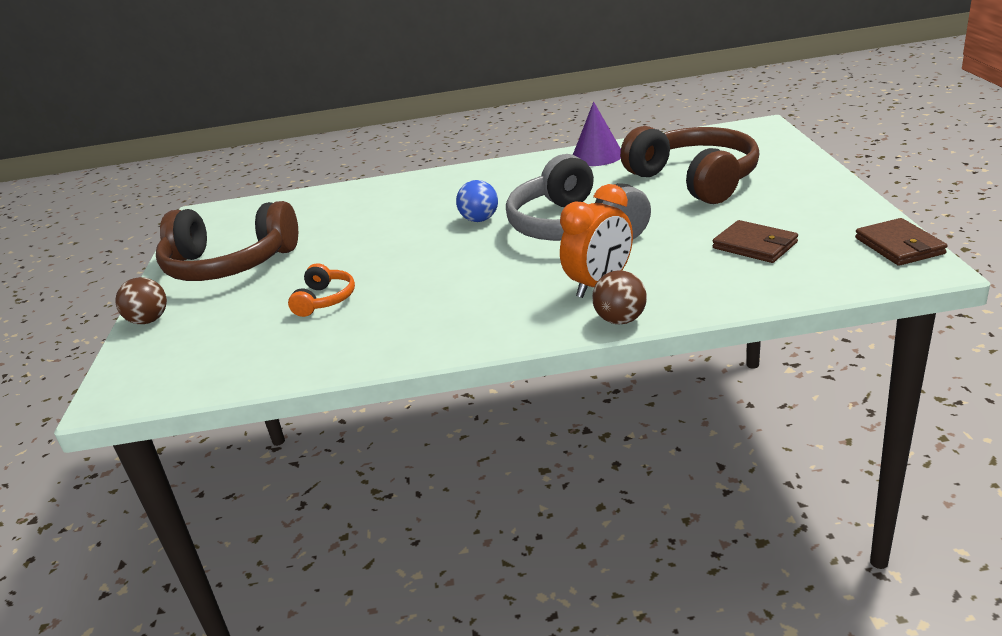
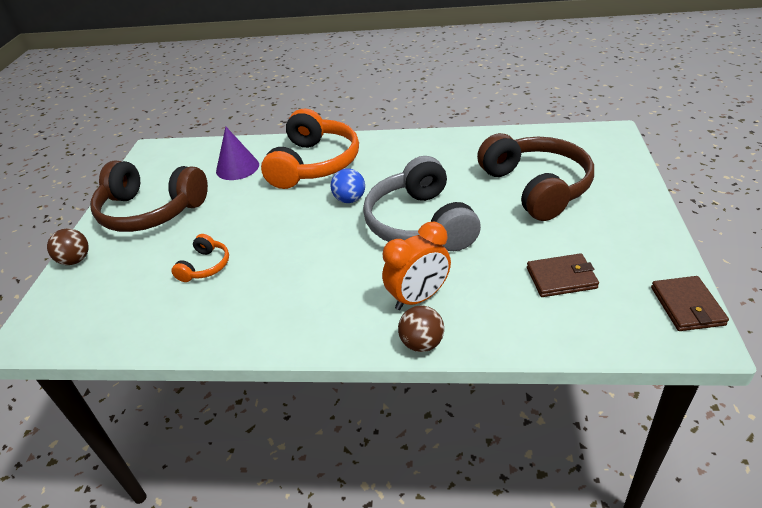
camera: 10 degrees right, 10 degrees up
purple cone [573,102,621,166] -> purple cone moved to [216,127,259,180]
brown wallet [713,220,798,263] -> brown wallet turned 60 degrees counterclockwise [527,253,599,297]
none -> orange headphones [261,108,359,189]

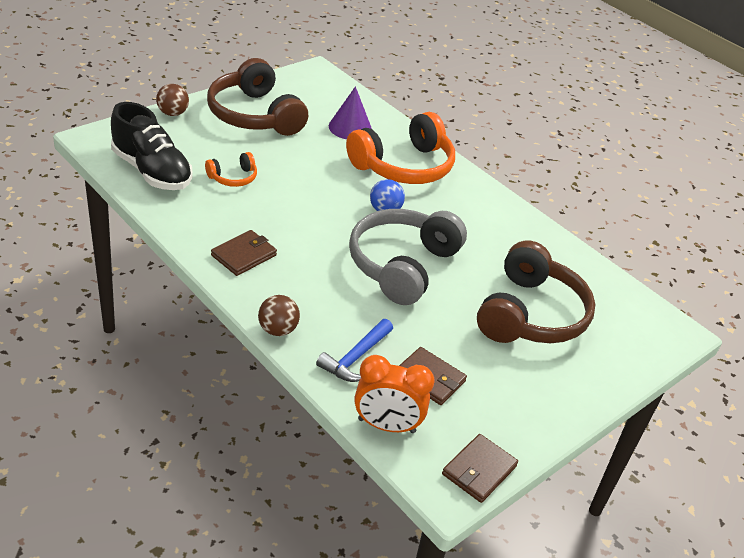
camera: 35 degrees right, 0 degrees up
orange clock [382,222,451,310] -> orange clock moved to [354,355,434,433]
none -> black shoe [111,102,193,190]
none -> brown wallet [211,230,277,276]
none -> blue hammer [316,319,393,382]

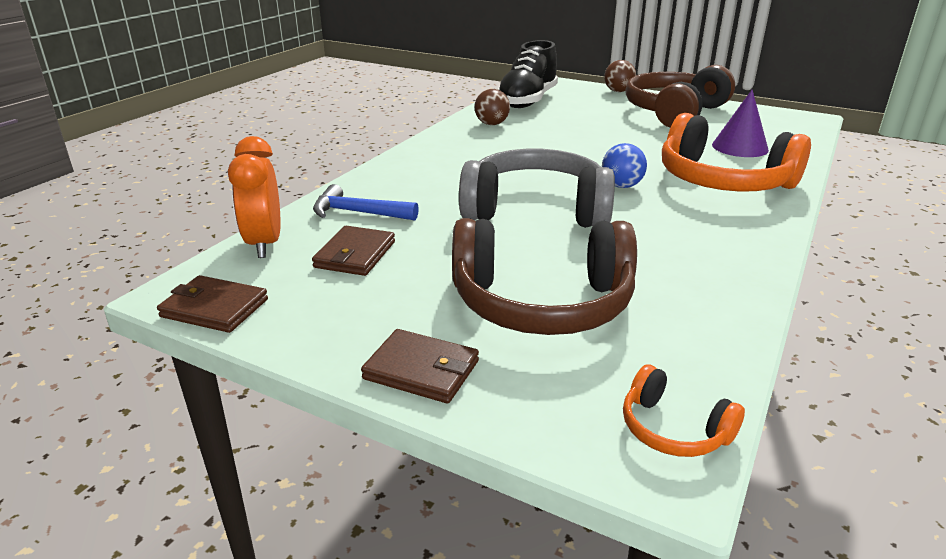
camera: 75 degrees right, 10 degrees down
orange headphones [205,152,257,187] -> orange headphones moved to [623,364,745,457]
brown wallet [211,230,277,276] -> brown wallet moved to [361,329,479,404]
brown ball [258,295,300,336] -> brown ball moved to [474,89,510,125]

